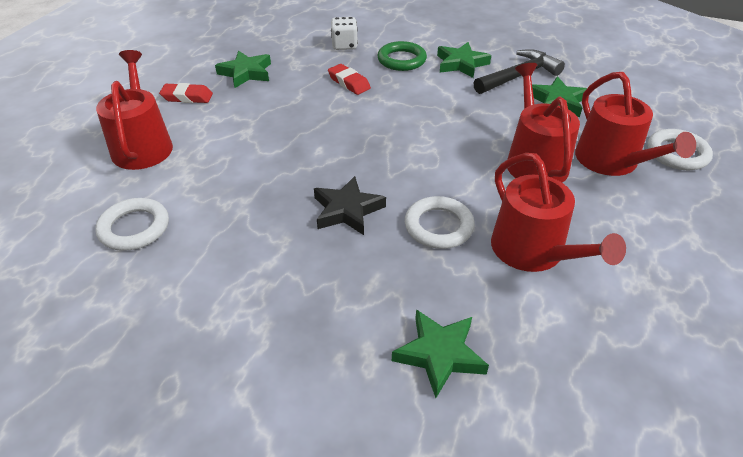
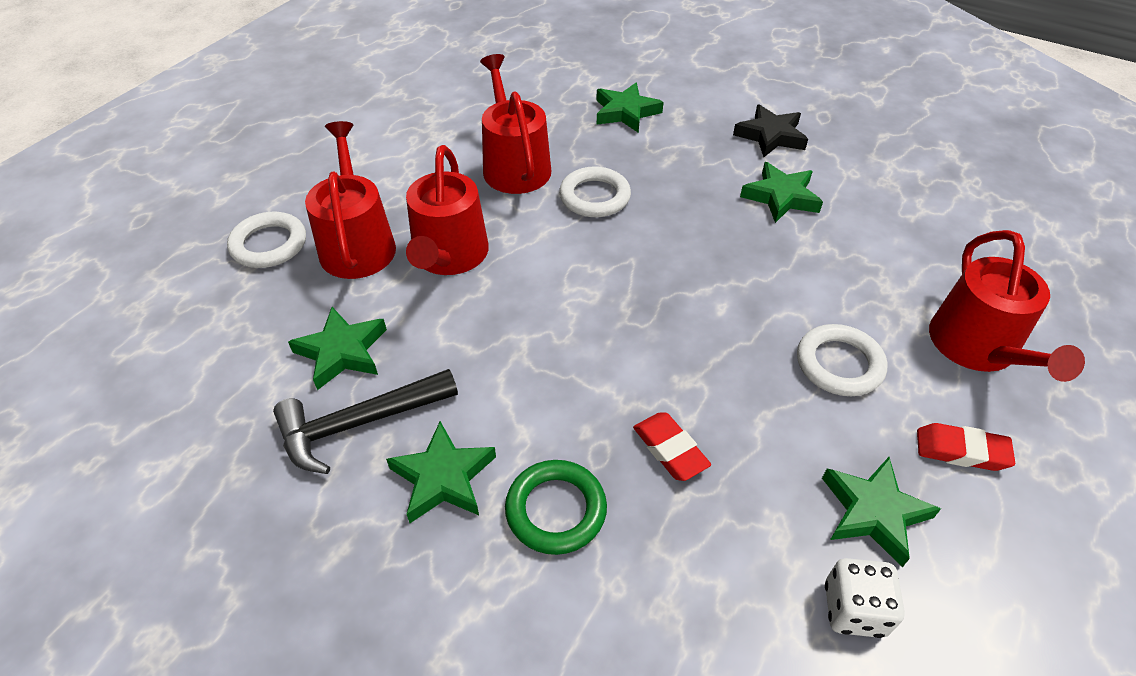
camera: 170 degrees left, 5 degrees up
white ring [95,198,169,251] -> white ring moved to [797,324,888,396]
black star [314,176,386,235] -> black star moved to [733,104,808,157]
white dice [331,17,358,50] -> white dice moved to [825,558,905,638]
none -> green star [740,162,823,223]

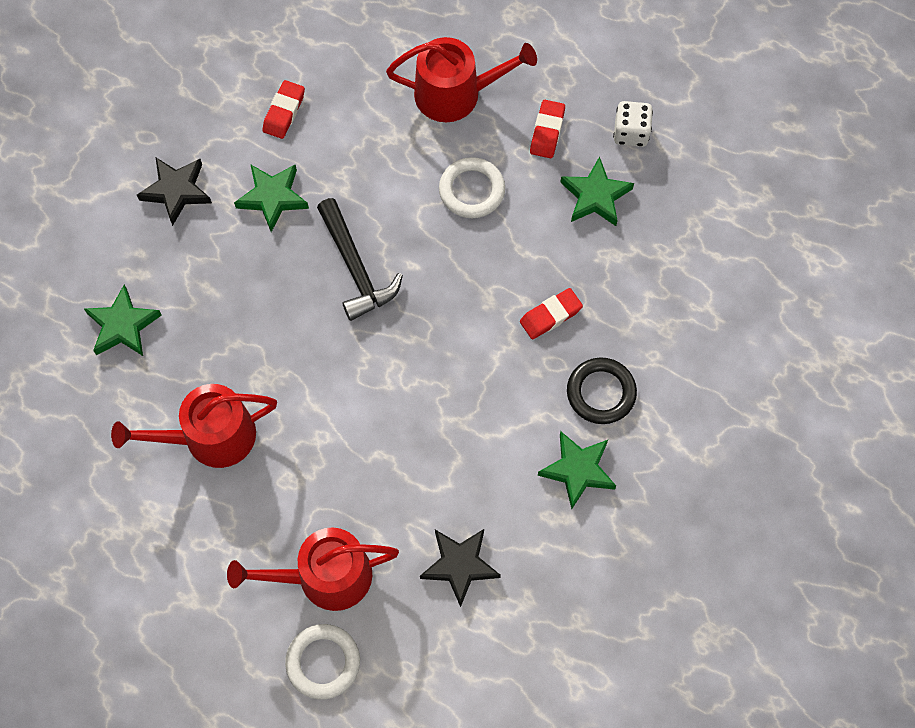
camera: 90 degrees left, 20 degrees up
black hammer [273,369,458,474] -> black hammer moved to [317,198,403,321]
green star [288,307,387,390] -> black star [420,529,501,607]
red watering can [406,145,489,275] -> none
green ring [505,460,607,555] -> black ring [567,357,637,424]
white ring [559,166,631,217] -> none
white dice [825,558,905,638] -> white dice moved to [613,101,653,147]
none -> red eraser [262,80,305,139]

